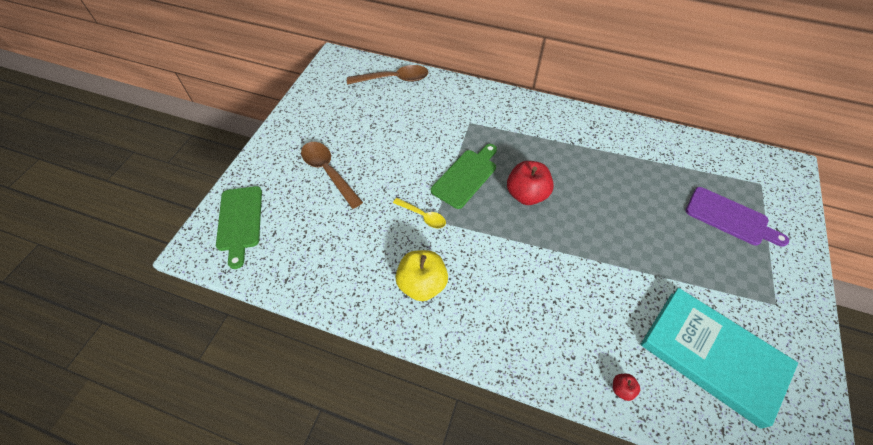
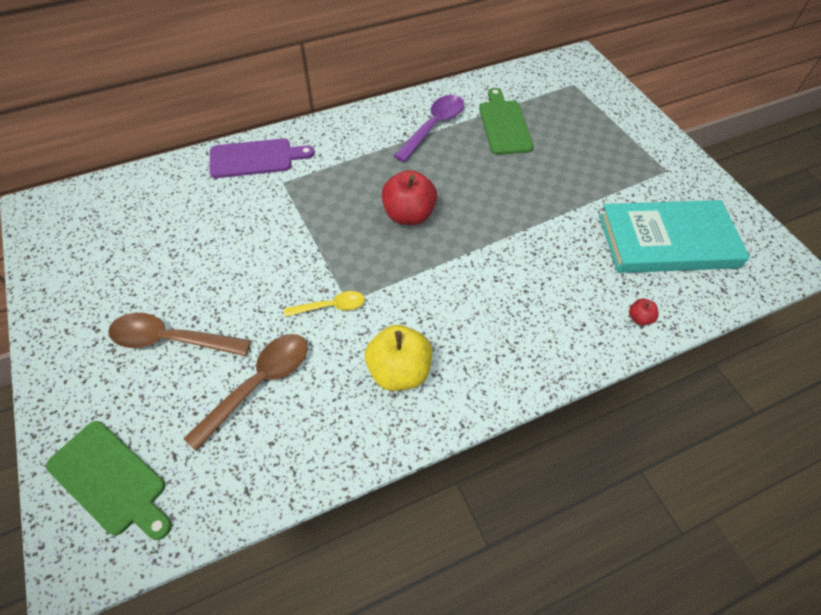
camera: 45 degrees left, 0 degrees up
brown spoon [347,65,428,84] -> brown spoon moved to [184,334,308,451]
green cutting board [431,144,497,209] -> green cutting board moved to [479,88,534,155]
purple cutting board [686,187,789,247] -> purple cutting board moved to [209,139,315,178]
none -> purple spoon [394,95,464,162]

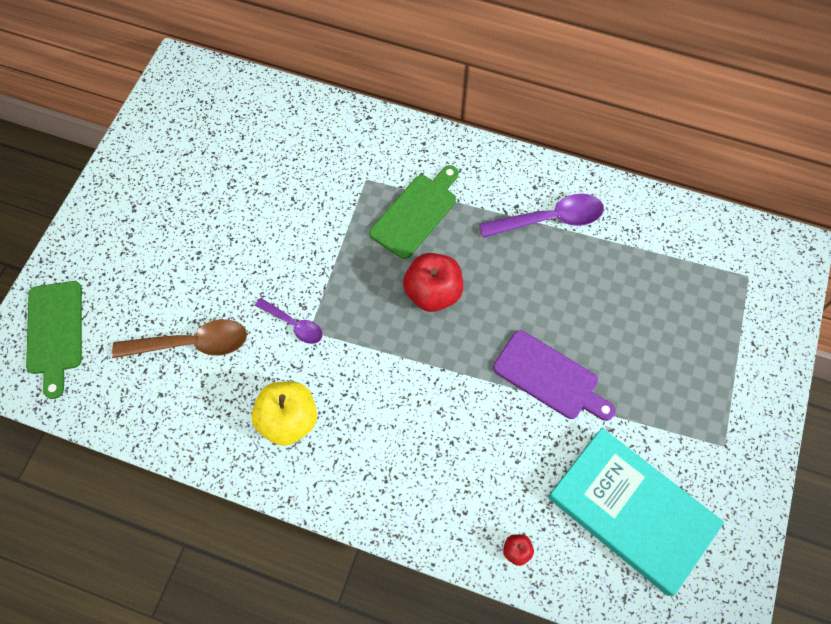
camera: 45 degrees right, 10 degrees up
brown spoon [108,313,251,356] -> none
purple cutting board [209,139,315,178] -> purple cutting board moved to [493,330,616,421]
yellow spoon [284,291,365,317] -> purple spoon [255,298,322,344]
green cutting board [479,88,534,155] -> green cutting board moved to [370,165,459,259]

